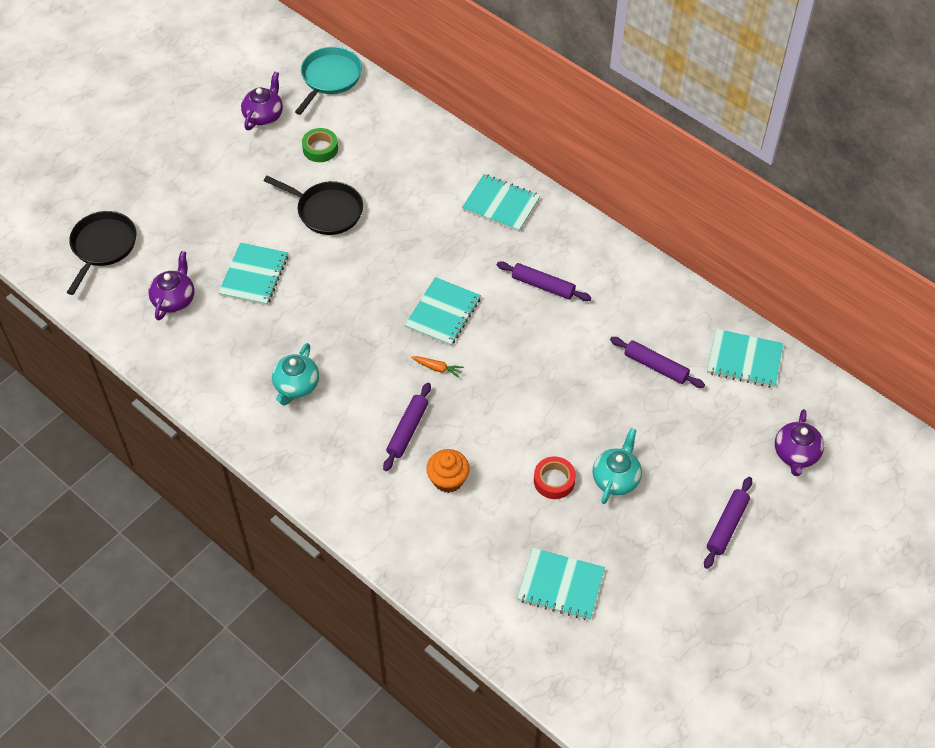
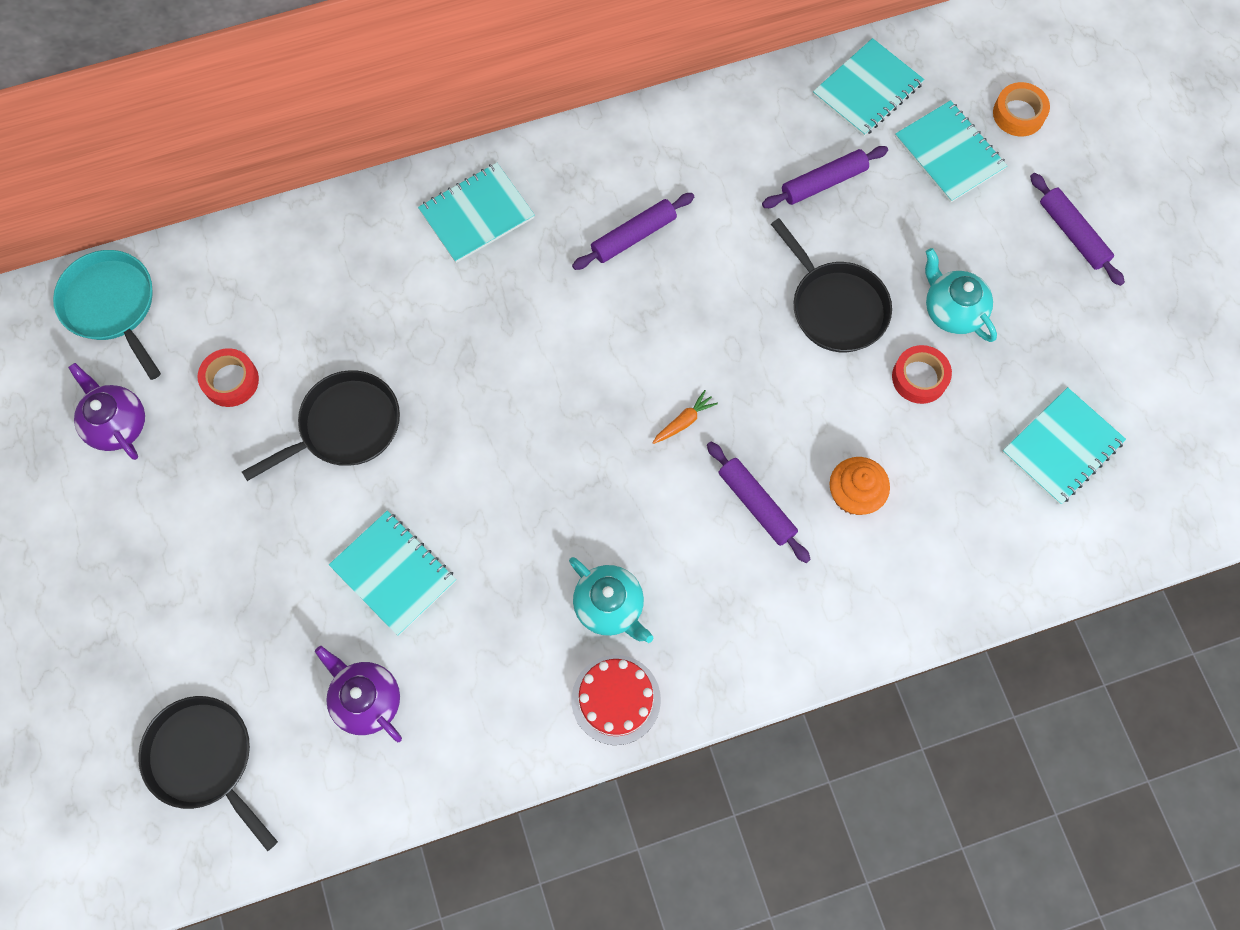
camera: 60 degrees left, 15 degrees up
green tape [302,128,338,162] -> red tape [197,348,259,407]
turquoise notebook [405,277,481,346] -> turquoise notebook moved to [895,100,1008,203]
purple teapot [775,409,824,476] -> orange tape [993,82,1050,136]
none -> red cake [571,655,661,745]
none -> black pan [771,218,892,352]

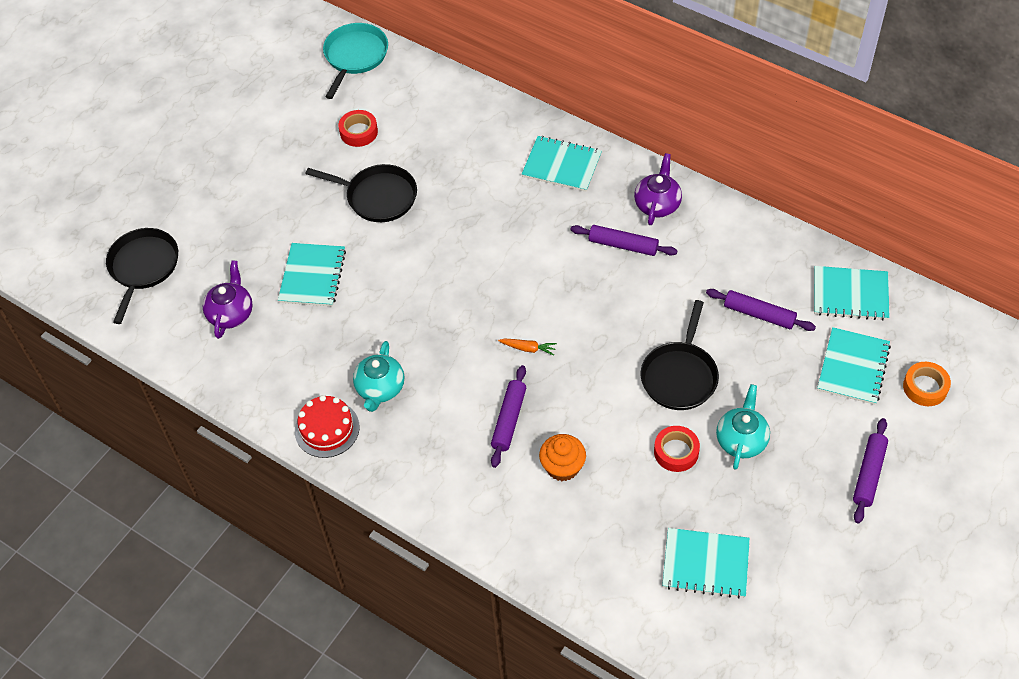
camera: 55 degrees right, 15 degrees down
purple teapot [68,363,145,460] -> purple teapot moved to [634,153,682,225]

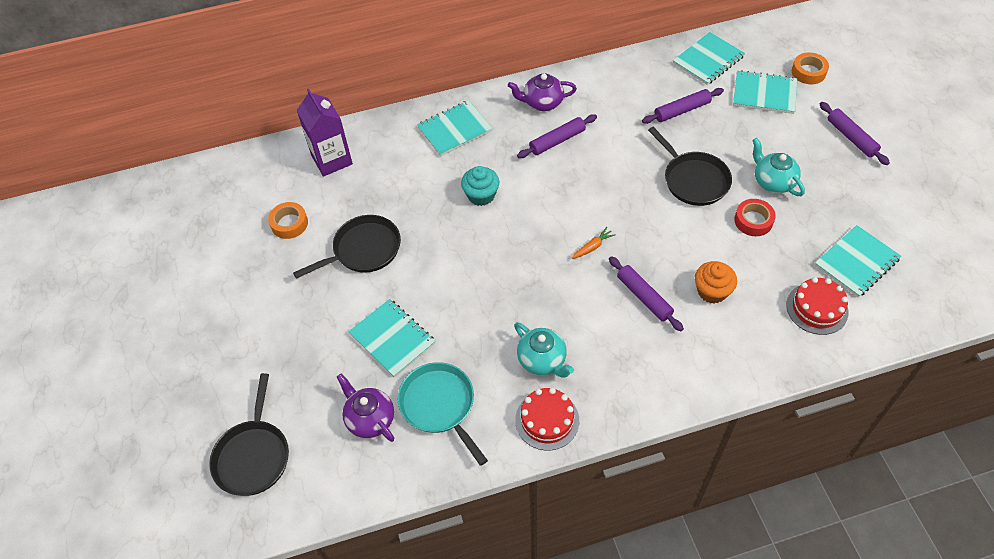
camera: 50 degrees left, 0 degrees up
black pan [106,228,178,324] -> black pan turned 135 degrees counterclockwise [209,373,289,496]
turquoise pan [323,23,388,99] -> turquoise pan moved to [398,362,488,466]
red tape [338,110,378,147] -> orange tape [268,202,308,239]
purple teapot [634,153,682,225] -> purple teapot turned 60 degrees counterclockwise [508,73,577,111]
turquoise notebook [817,327,891,405] -> turquoise notebook turned 45 degrees counterclockwise [733,70,797,114]
none -> purple carton [297,88,353,177]
none -> turquoise cupcake [461,166,499,206]
none -> red cake [786,277,849,335]

